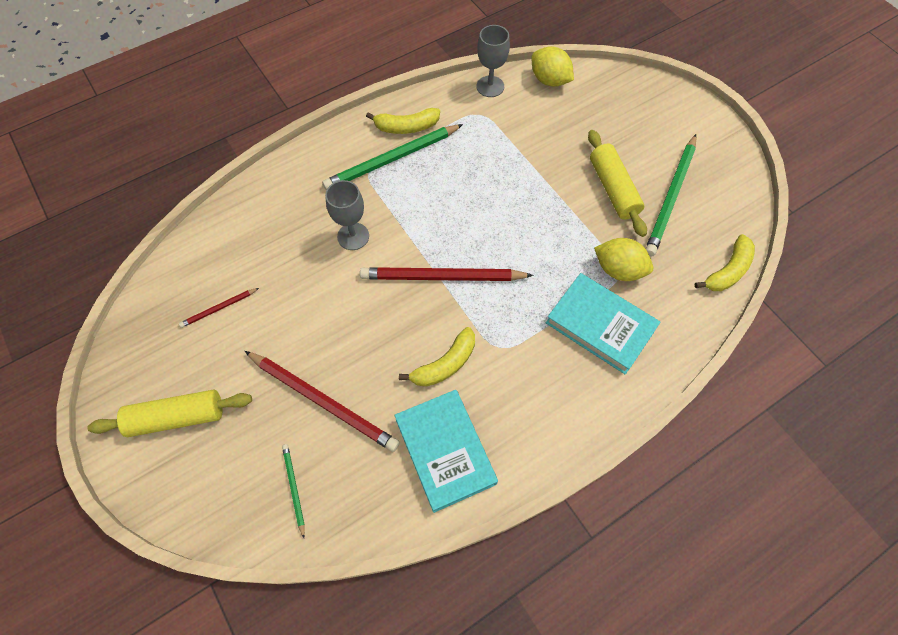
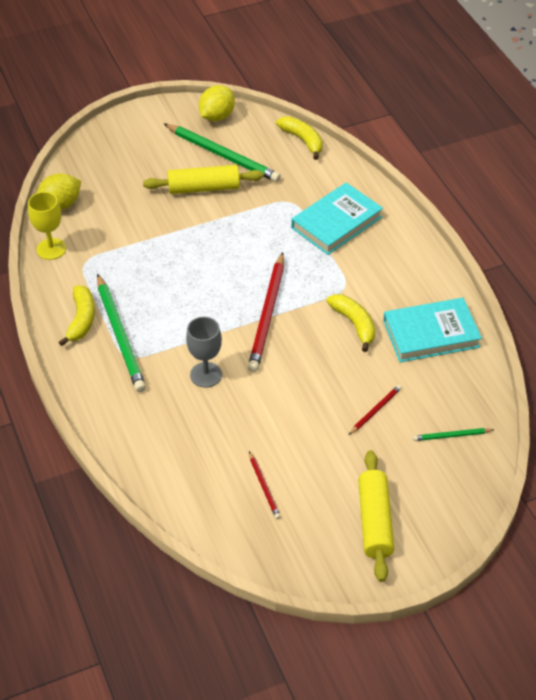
camera: 80 degrees left, 15 degrees down
red pencil [245,351,400,452] -> red pencil [349,385,402,435], size x0.48
grey goblet [476,25,510,97] -> yellow goblet [28,192,66,260]
yellow lemon [594,238,653,281] -> yellow lemon moved to [199,85,235,121]

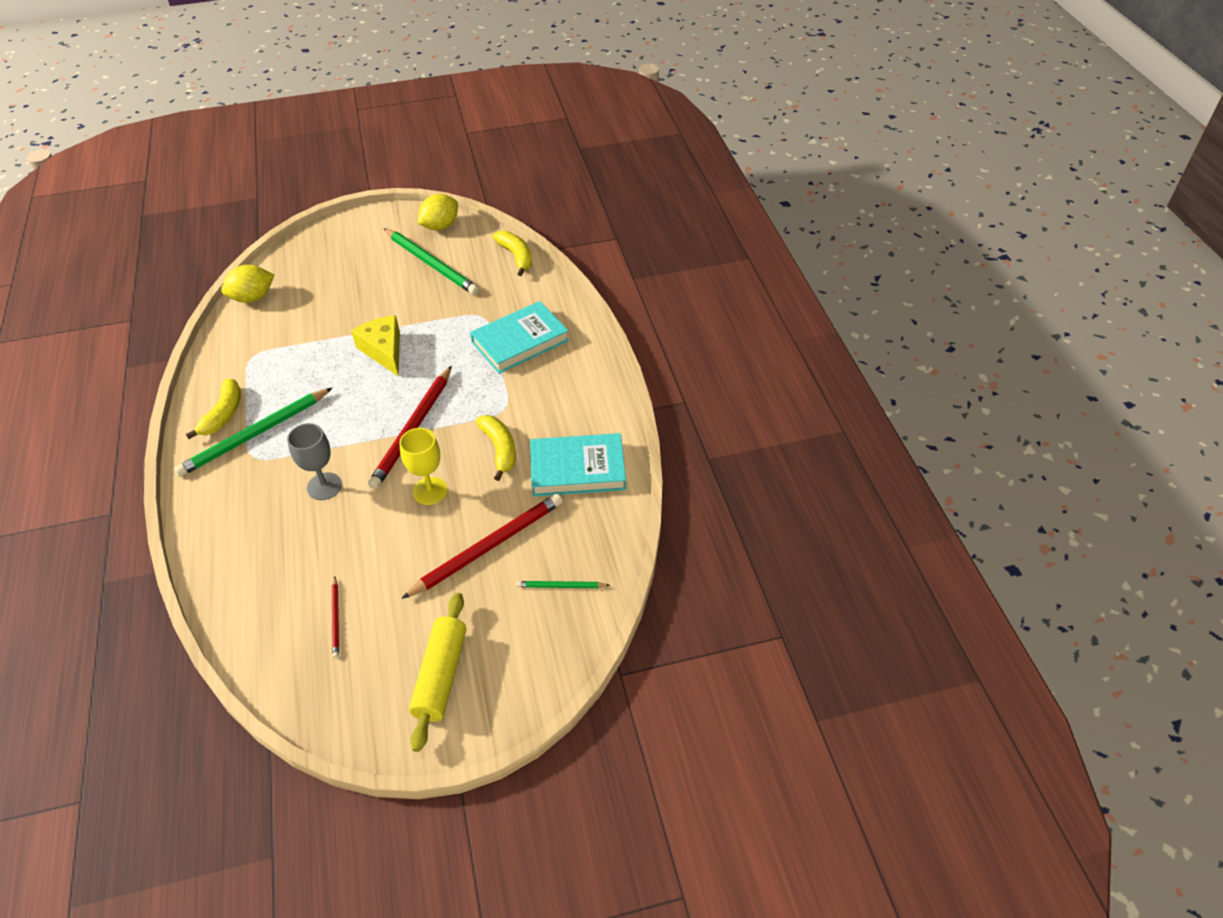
camera: 10 degrees right, 0 degrees up
yellow goblet [28,192,66,260] -> yellow goblet moved to [399,428,448,505]
green pencil [97,274,146,392] -> green pencil turned 60 degrees clockwise [174,388,332,477]
yellow rolling pin [143,165,264,194] -> none
red pencil [349,385,402,435] -> red pencil [401,494,563,599], size x2.10
none -> yellow cheese [351,315,400,376]

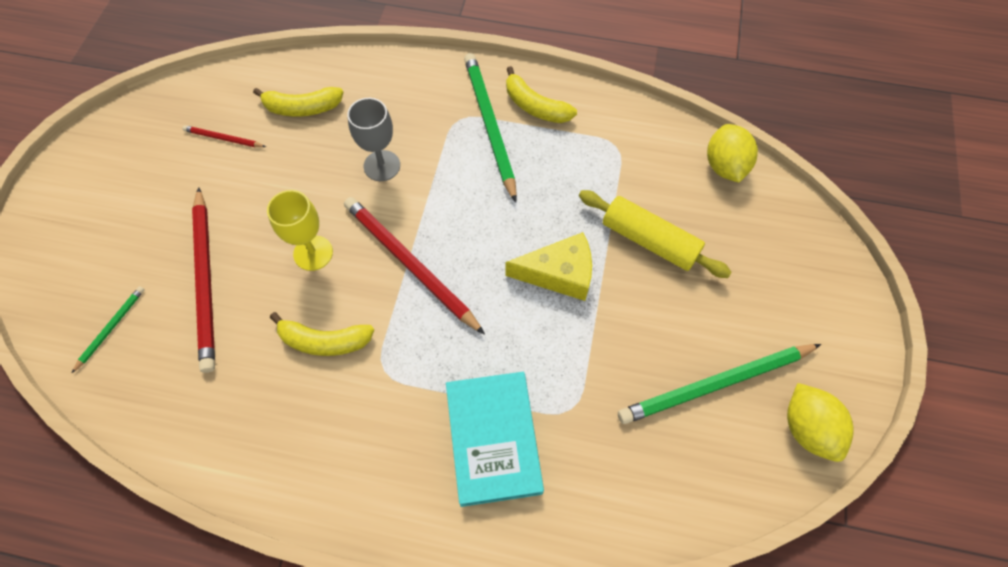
camera: 115 degrees right, 15 degrees up
yellow rolling pin [409,593,466,752] -> yellow rolling pin moved to [579,190,732,278]
yellow banana [493,231,532,276] -> yellow banana moved to [253,87,343,117]
turquoise book [530,433,626,497] -> none

